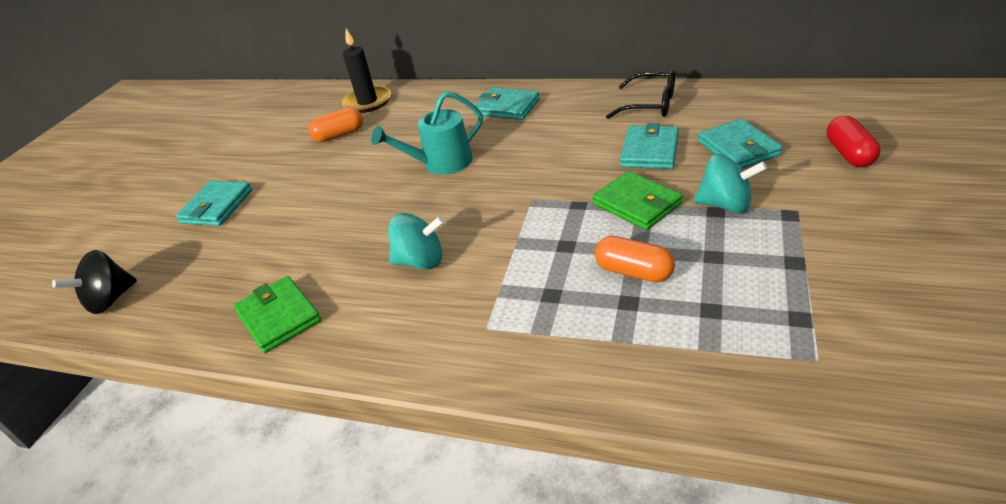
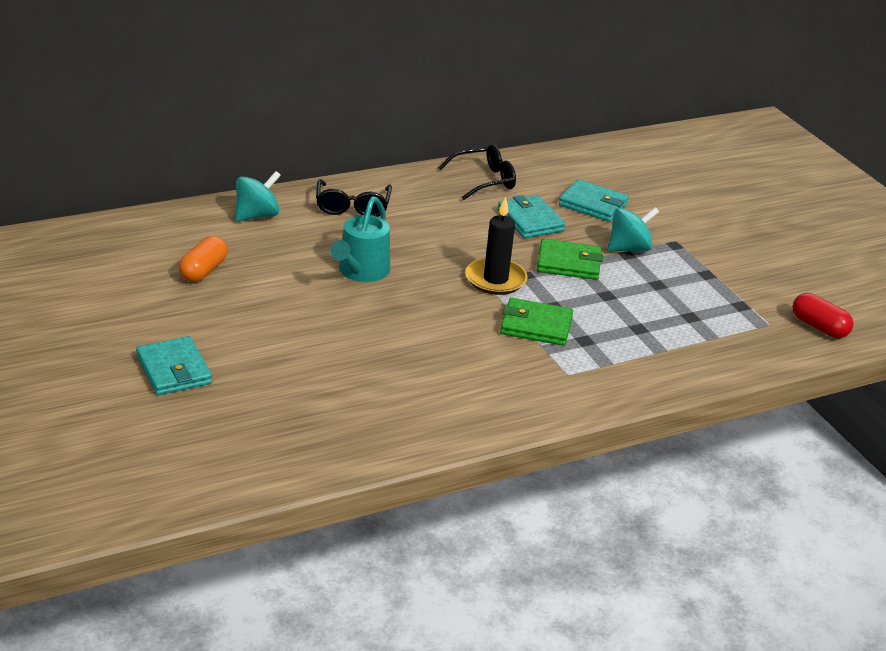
camera: 50 degrees left, 5 degrees down
black spinning top [52,250,137,314] -> none
green wallet [234,276,321,353] -> green wallet moved to [500,298,573,346]
black candle [342,29,391,113] -> black candle moved to [465,196,528,295]
turquoise spinning top [389,213,445,270] -> turquoise spinning top moved to [235,171,281,222]
turquoise wallet [474,87,540,120] -> black glasses [316,179,392,217]
orange capsule [595,236,675,282] -> none
red capsule [827,116,880,167] -> red capsule moved to [792,293,854,338]

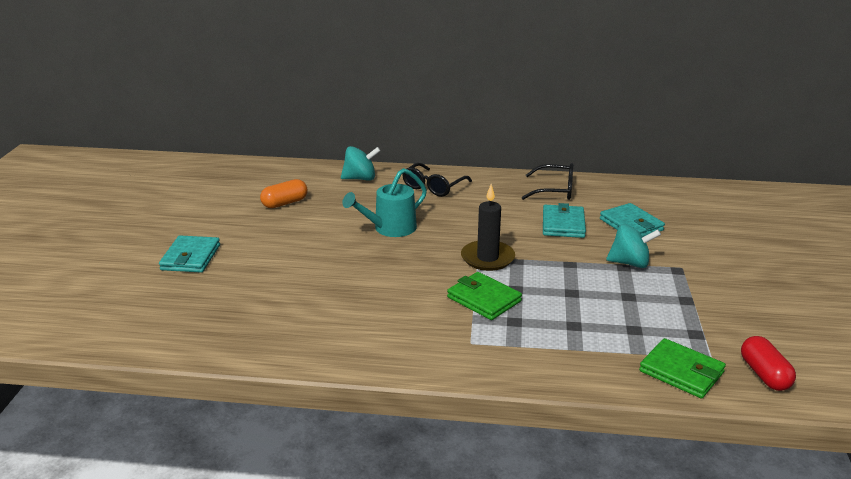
camera: 35 degrees right, 5 degrees down
green wallet [537,239,603,280] -> green wallet moved to [639,338,726,399]

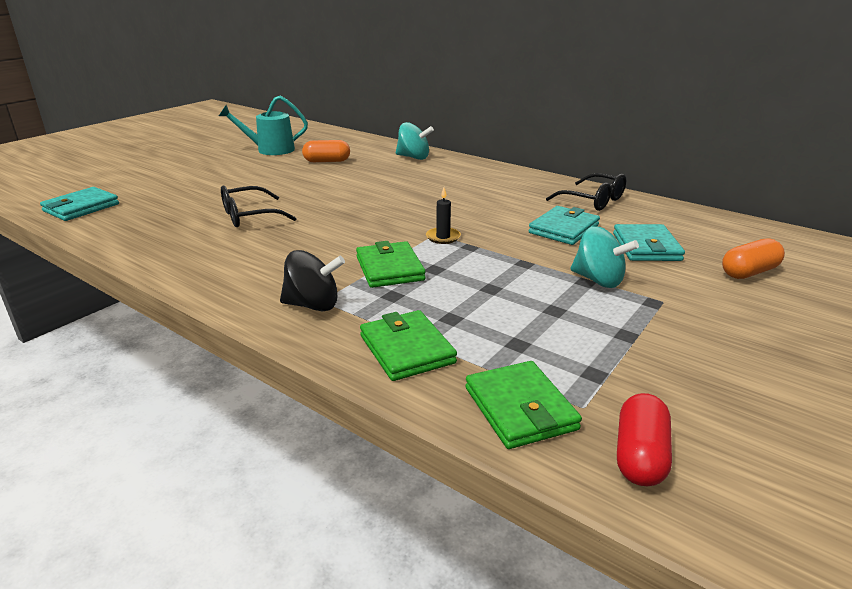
camera: 30 degrees right, 0 degrees up
turquoise wallet [159,235,220,273] -> turquoise wallet moved to [40,187,119,221]
turquoise watering can [342,168,427,237] -> turquoise watering can moved to [219,96,308,155]
black glasses [402,163,472,197] -> black glasses moved to [221,186,297,227]
black candle [461,184,515,271] -> black candle [426,188,461,244], size x0.56
none -> black spinning top [280,250,345,311]
none -> green wallet [360,310,457,381]
none -> orange capsule [722,238,785,279]

